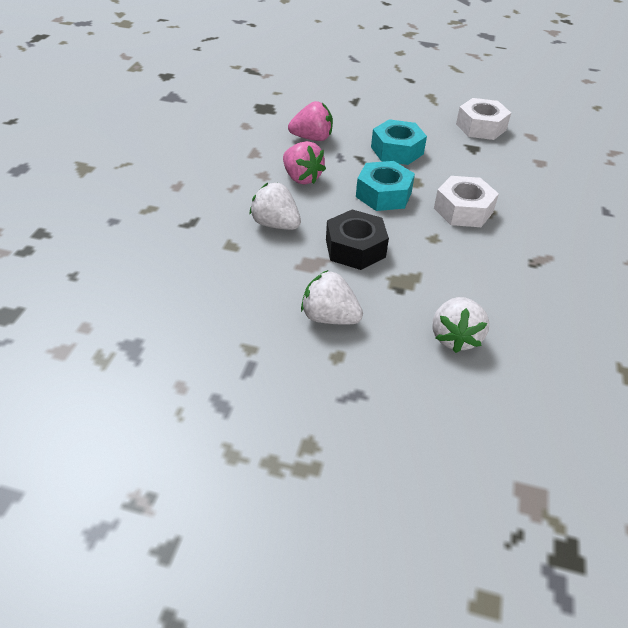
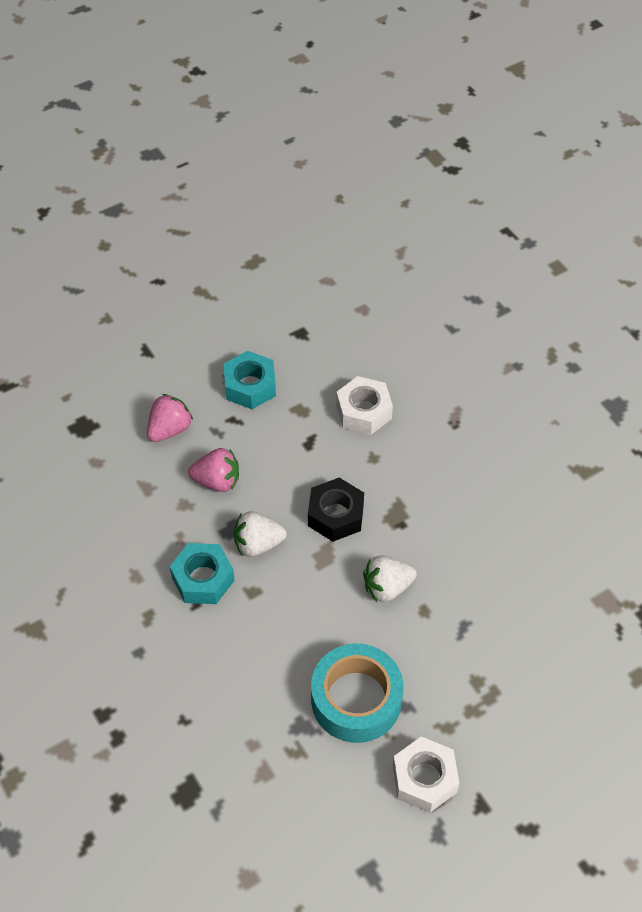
camera: 45 degrees left, 10 degrees up
turquoise nut [356,161,415,211] -> turquoise nut moved to [170,543,235,604]
white strawberry [433,297,489,353] -> none
white nut [456,98,511,140] -> white nut moved to [393,737,459,813]
none -> turquoise tape [311,644,403,743]

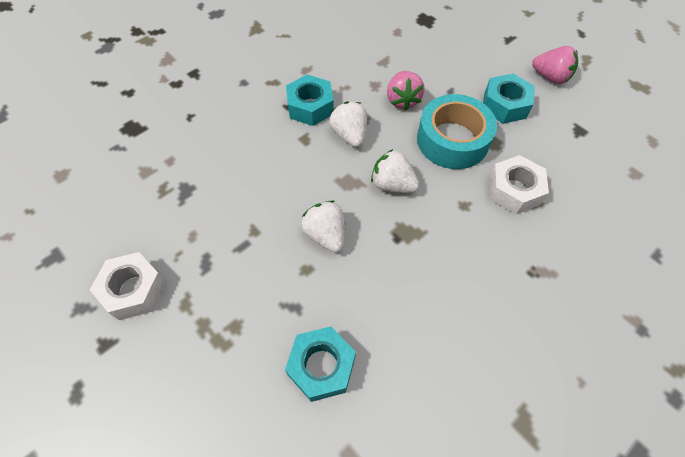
camera: 80 degrees right, 5 degrees up
pink strawberry [147,394,193,442] -> pink strawberry moved to [532,46,578,84]
black nut [308,478,364,542] -> white strawberry [371,149,419,193]
turquoise tape [311,644,403,743] -> turquoise tape moved to [417,94,497,169]
none -> turquoise nut [285,326,356,402]

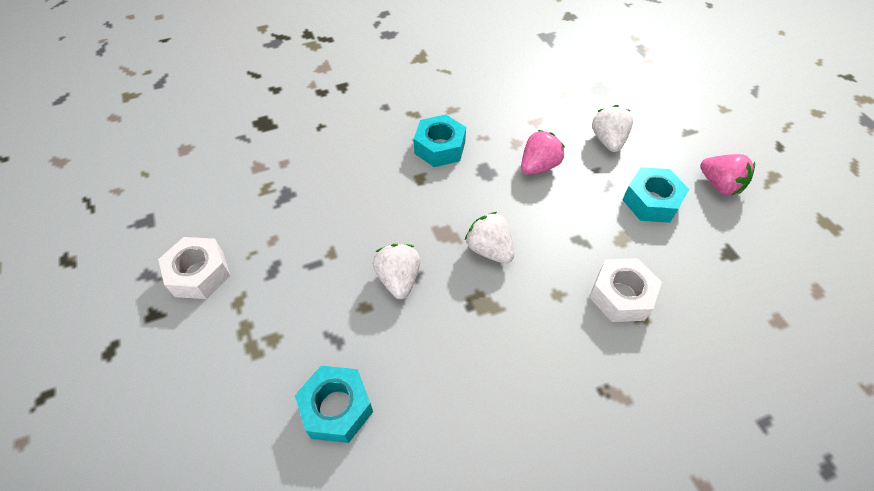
camera: 20 degrees right, 5 degrees down
white strawberry [329,101,367,147] -> white strawberry moved to [592,105,633,152]
pink strawberry [387,71,425,110] -> pink strawberry turned 150 degrees counterclockwise [521,130,565,175]
turquoise tape [417,94,497,169] -> none

